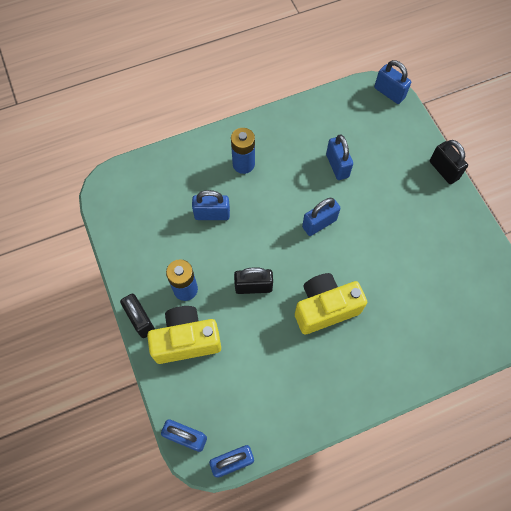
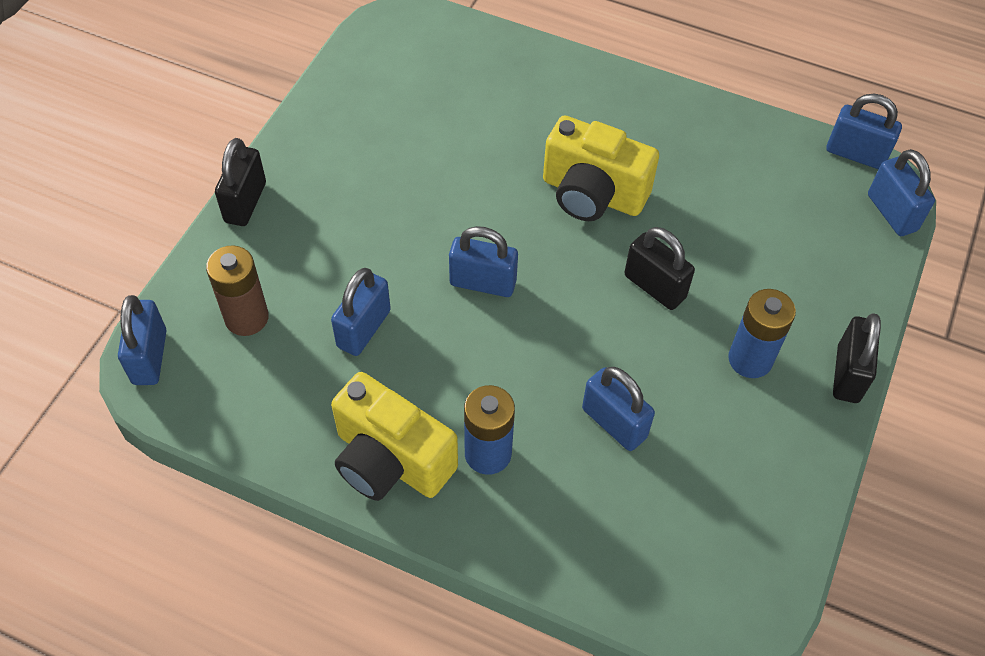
camera: 135 degrees left, 10 degrees down
yellow camera [147,306,221,364] -> yellow camera moved to [331,372,458,501]
none -> brown battery [206,245,269,336]

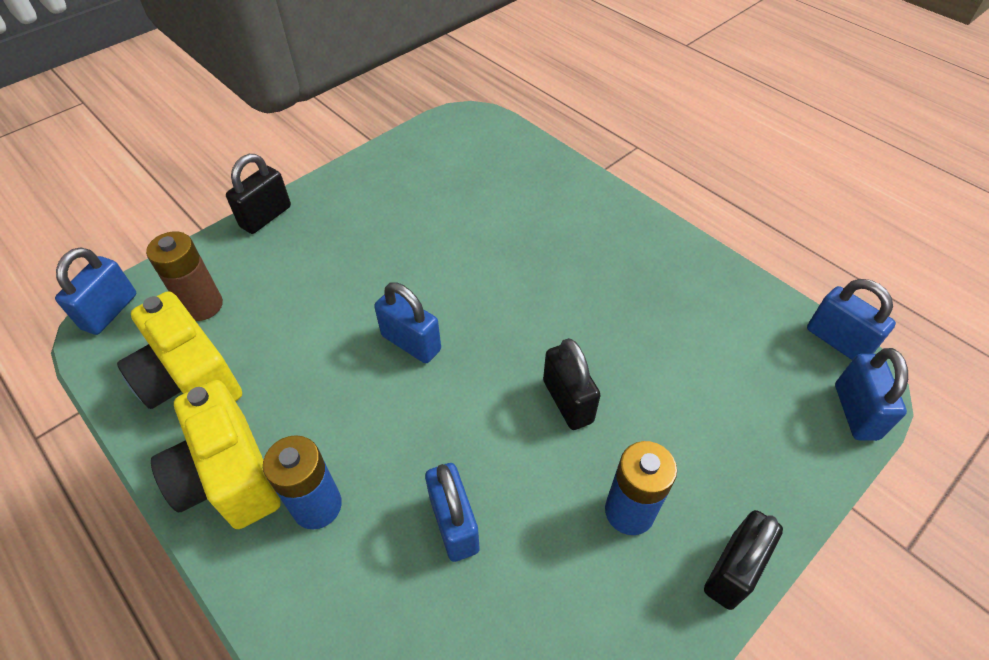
camera: 25 degrees right, 5 degrees down
blue padlock [331,268,391,356] -> none
yellow camera [543,115,659,221] -> yellow camera moved to [117,291,242,409]

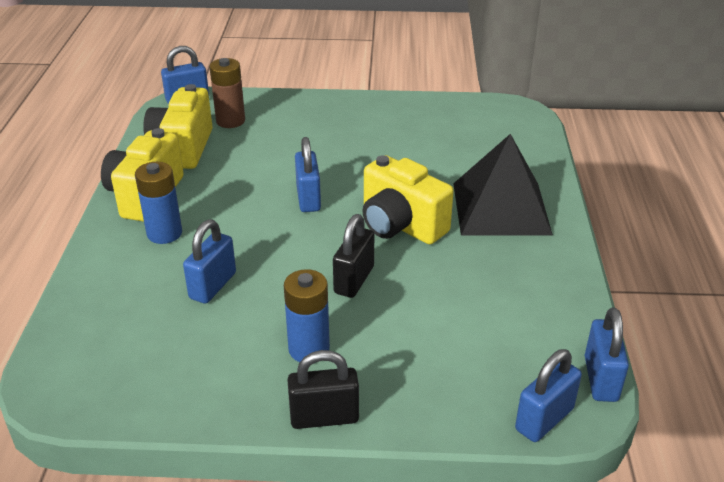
camera: 45 degrees right, 15 degrees down
black padlock [226,154,291,234] -> none
none -> yellow camera [363,155,454,244]
none -> black pyramid [453,134,553,236]

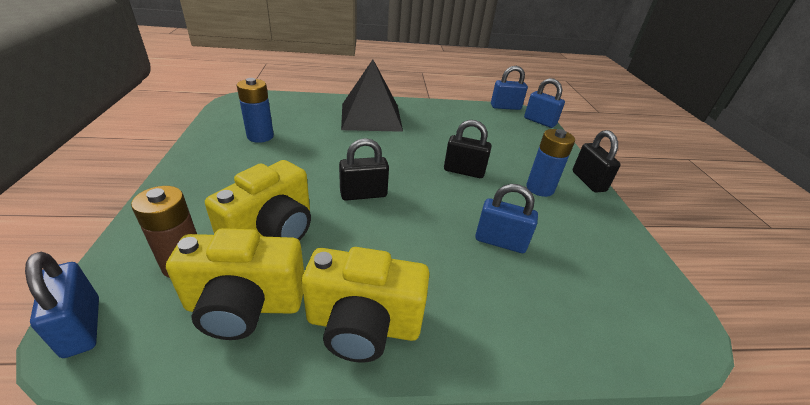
camera: 100 degrees left, 0 degrees up
blue battery [135,162,182,244] -> blue battery moved to [237,78,274,143]
blue padlock [295,137,321,212] -> black padlock [339,138,389,201]
yellow camera [363,155,454,244] -> yellow camera moved to [205,160,311,241]

